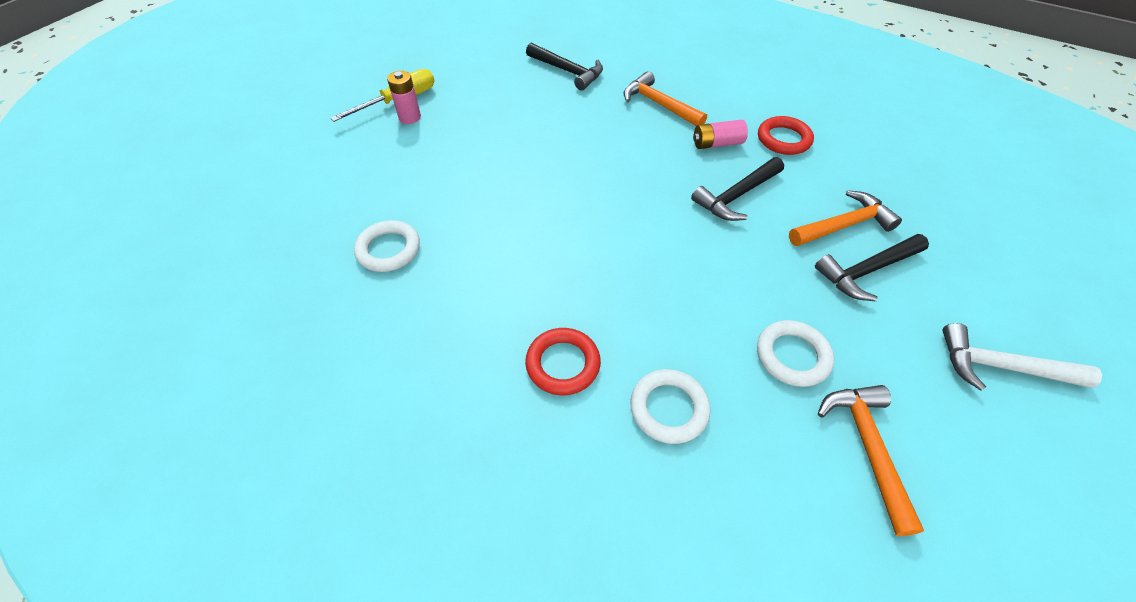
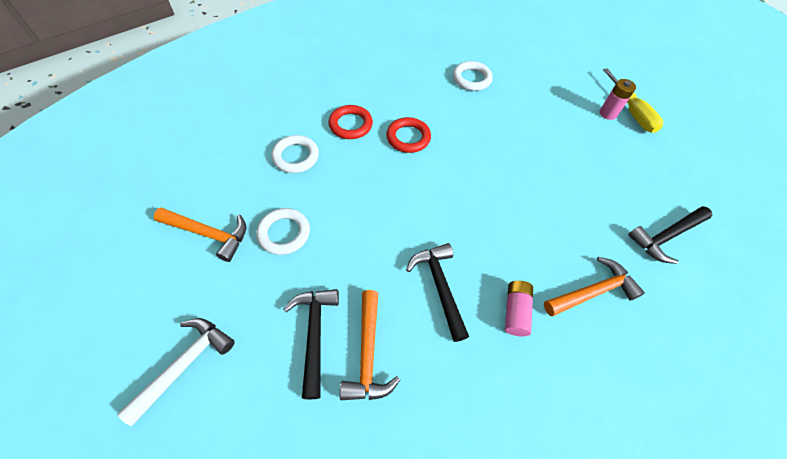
camera: 110 degrees right, 5 degrees up
red ring [758,116,814,155] -> red ring moved to [386,117,431,153]

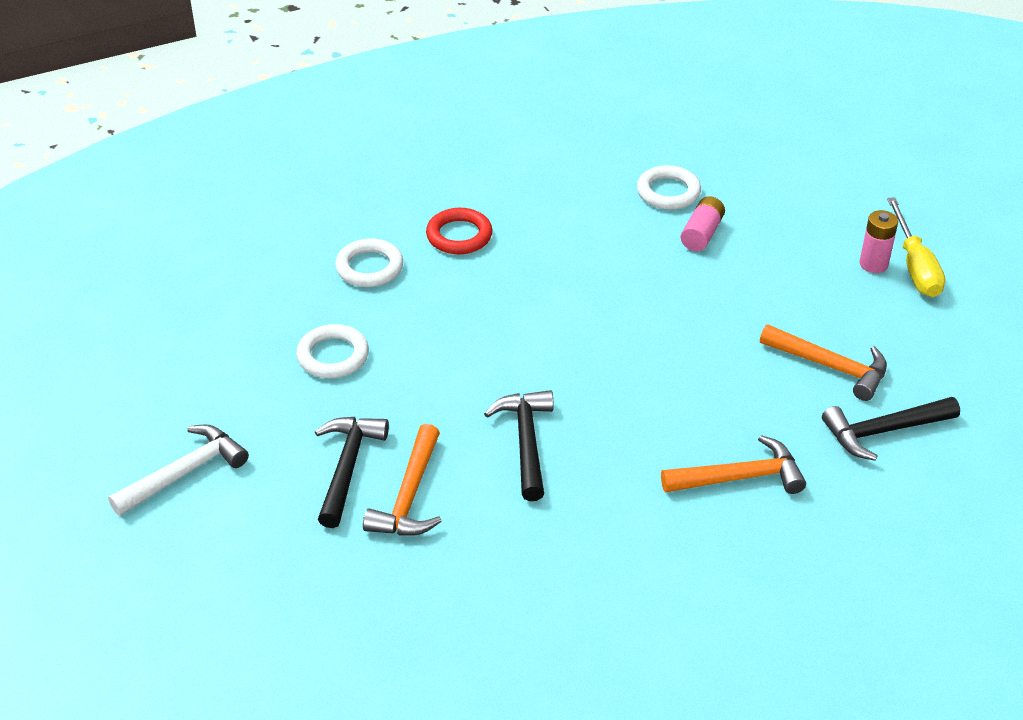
camera: 15 degrees right, 15 degrees down
orange hammer [154,208,246,262] -> orange hammer moved to [760,325,887,401]
red ring [386,117,431,153] -> none
pink battery [505,281,533,336] -> pink battery moved to [681,196,725,251]

